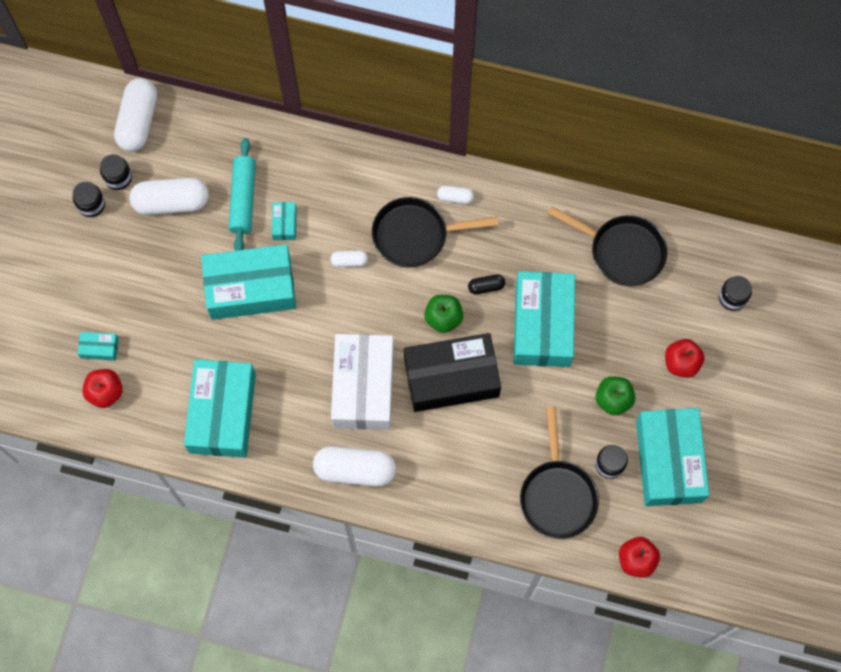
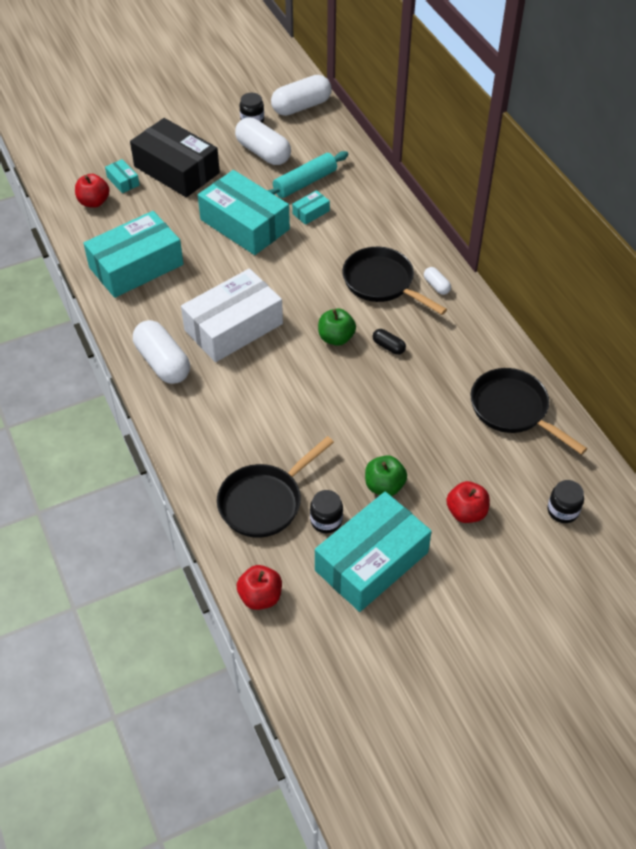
camera: 50 degrees right, 20 degrees down
black jar [73,182,105,217] -> none
white capsule [330,250,368,267] -> none
black box [404,333,501,412] -> black box moved to [130,118,220,197]
turquoise box [513,271,575,367] -> none
black pan [548,206,667,286] -> black pan turned 150 degrees clockwise [471,368,587,455]

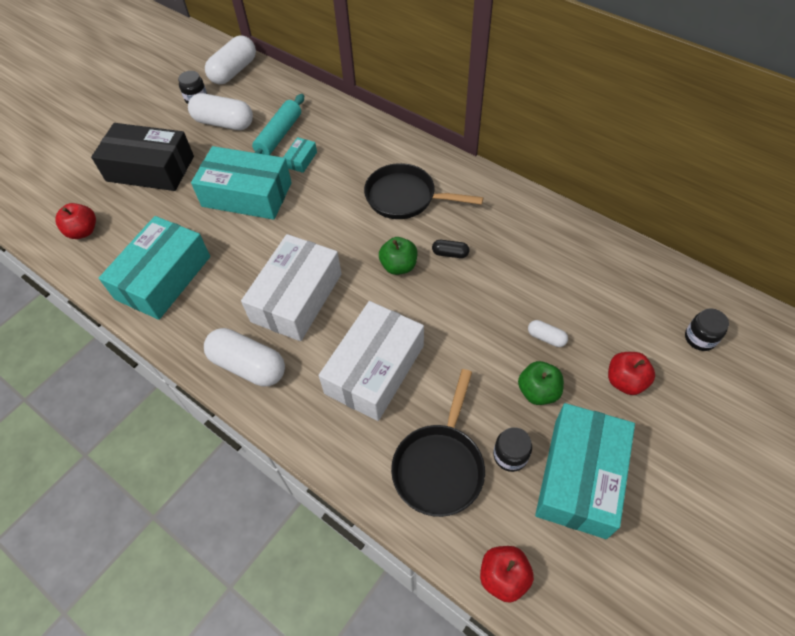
camera: 25 degrees left, 5 degrees up
turquoise box [105,159,140,193] -> none
white capsule [424,267,451,295] -> white capsule moved to [528,320,568,347]
black pan [471,368,587,455] -> none
none -> white box [319,301,424,421]

